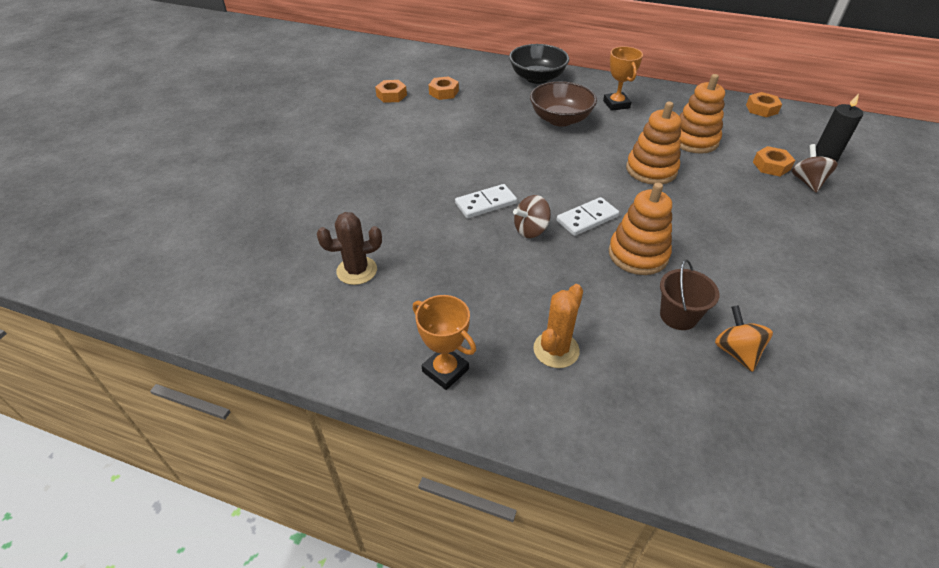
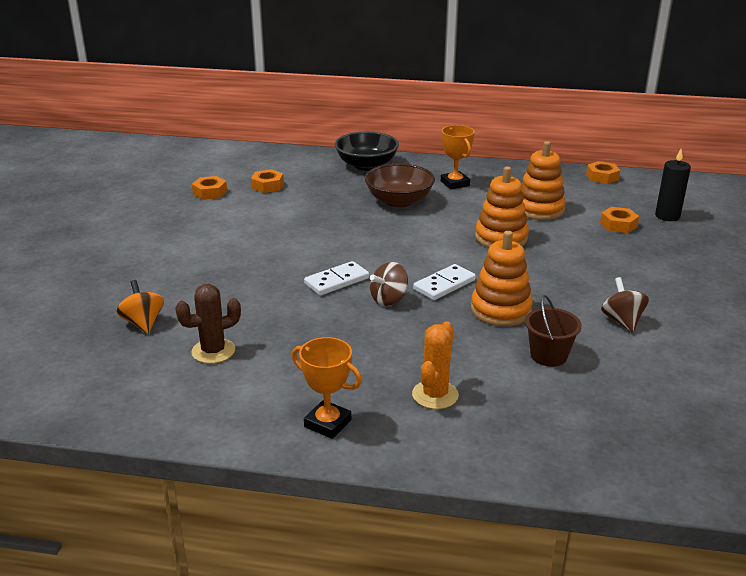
camera: 10 degrees left, 15 degrees down
orange spinning top [715,305,773,372] -> orange spinning top moved to [116,280,164,334]
brown spinning top [791,144,838,193] -> brown spinning top moved to [601,277,649,333]

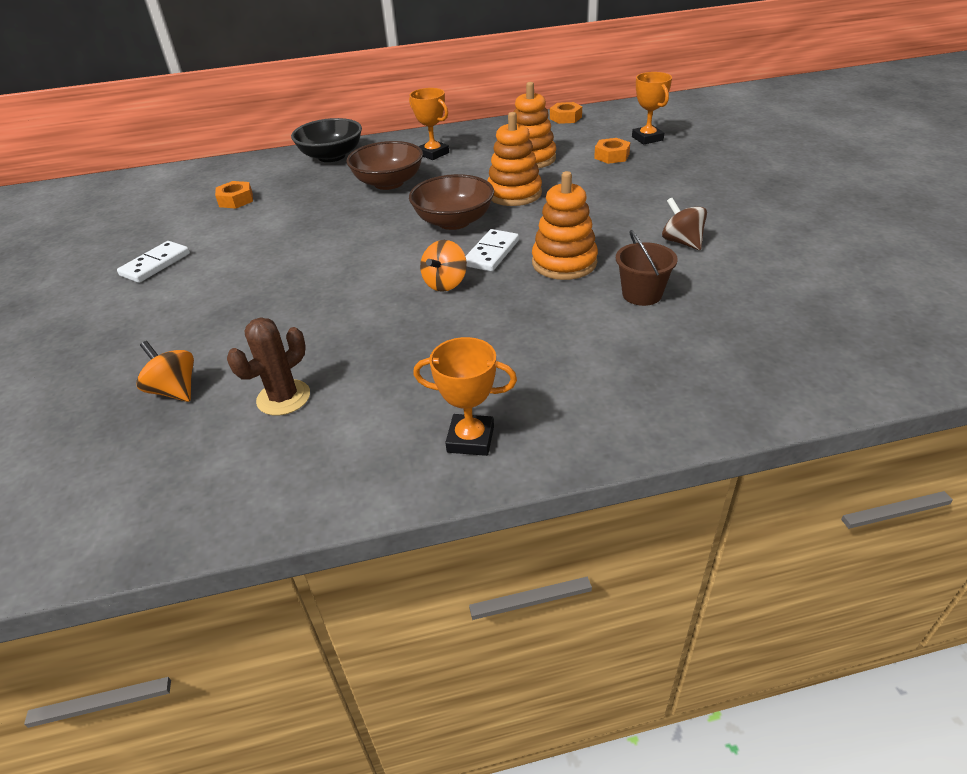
camera: 20 degrees left, 10 degrees up
orange nut [192,176,227,200] -> none
white domino [304,261,369,296] -> white domino moved to [117,241,190,283]
brown spinning top [370,262,408,306] -> orange spinning top [420,240,467,292]
orange cactus [412,321,459,409] -> none
black candle [655,149,691,221] -> orange trophy [632,72,672,145]
none -> brown bowl [409,174,494,230]

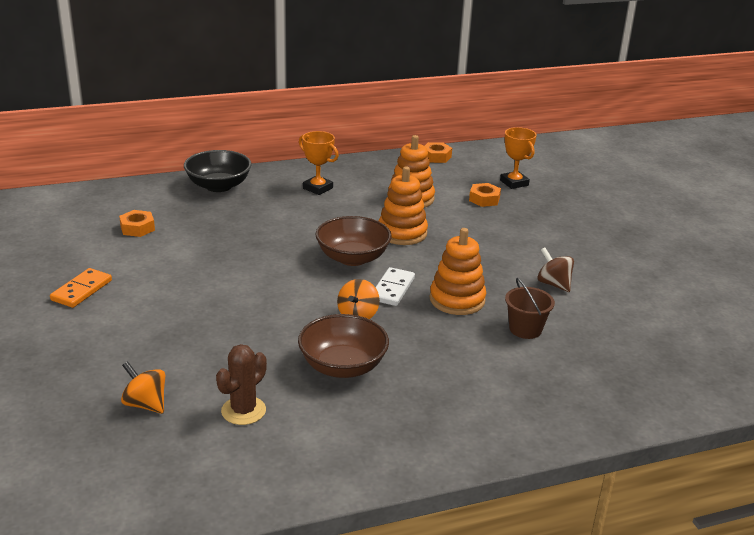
camera: 10 degrees left, 10 degrees down
white domino [117,241,190,283] -> orange domino [50,268,112,308]
brown bowl [347,141,423,190] -> brown bowl moved to [298,314,389,378]
orange trophy [413,337,517,456] -> none

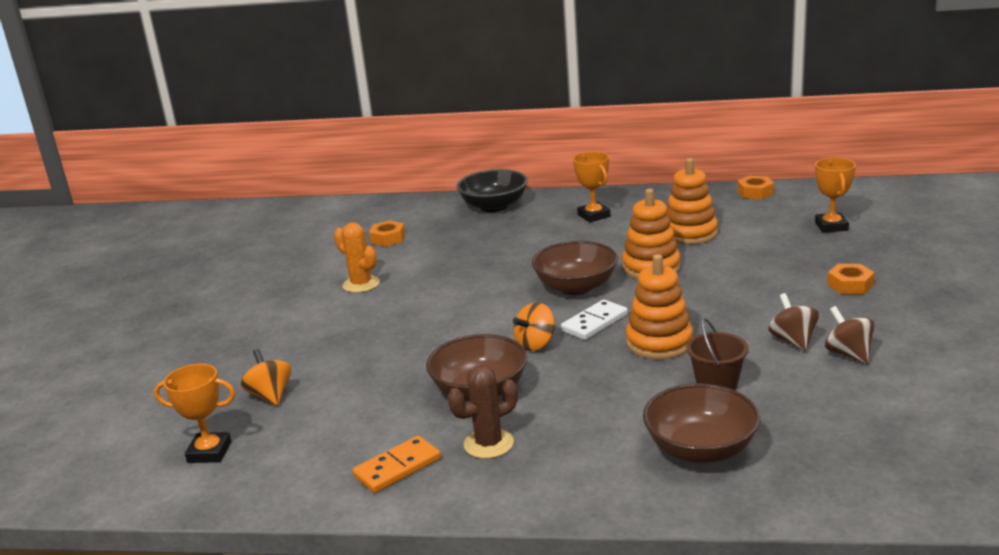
camera: 30 degrees right, 5 degrees down
orange domino [50,268,112,308] -> orange domino moved to [352,436,441,493]
brown cactus [216,344,267,425] -> brown cactus moved to [448,365,518,459]
orange nut [469,183,501,207] -> orange nut moved to [827,264,875,294]
none -> orange trophy [154,364,235,463]
none -> orange cactus [334,222,380,293]
none -> brown bowl [643,383,760,463]
none -> brown spinning top [825,306,874,364]

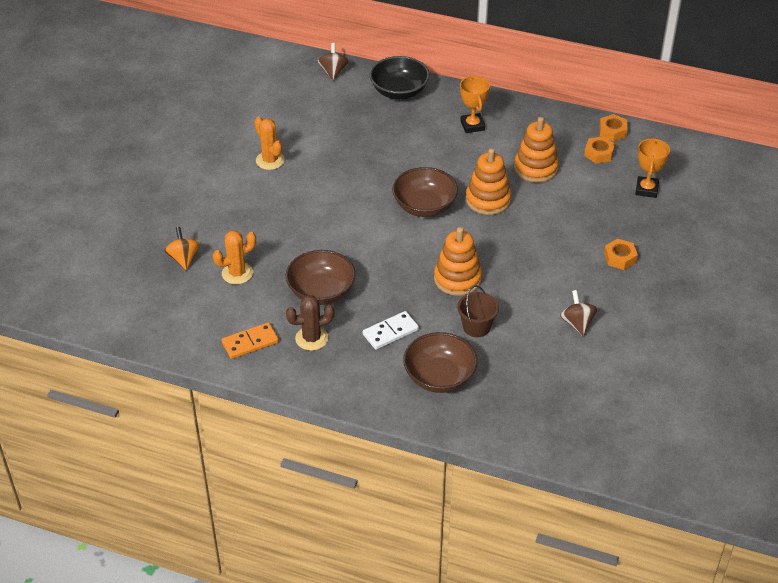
camera: 10 degrees right, 20 degrees up
orange trophy [154,364,235,463] -> none
orange nut [369,221,405,247] -> orange nut moved to [584,136,615,163]
orange spinning top [513,302,555,351] -> none
white domino [561,299,628,340] -> white domino moved to [363,311,419,350]
brown spinning top [768,293,819,352] -> brown spinning top moved to [318,43,349,81]
none -> orange cactus [213,230,256,284]

